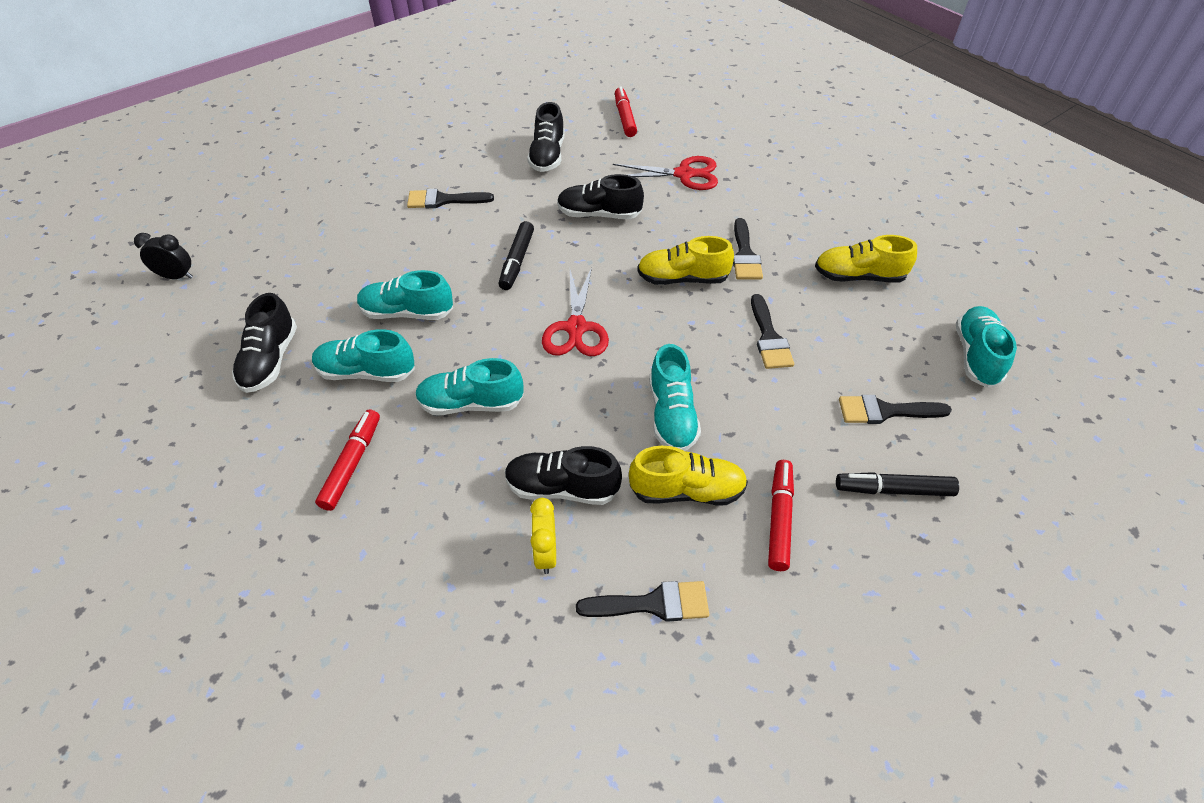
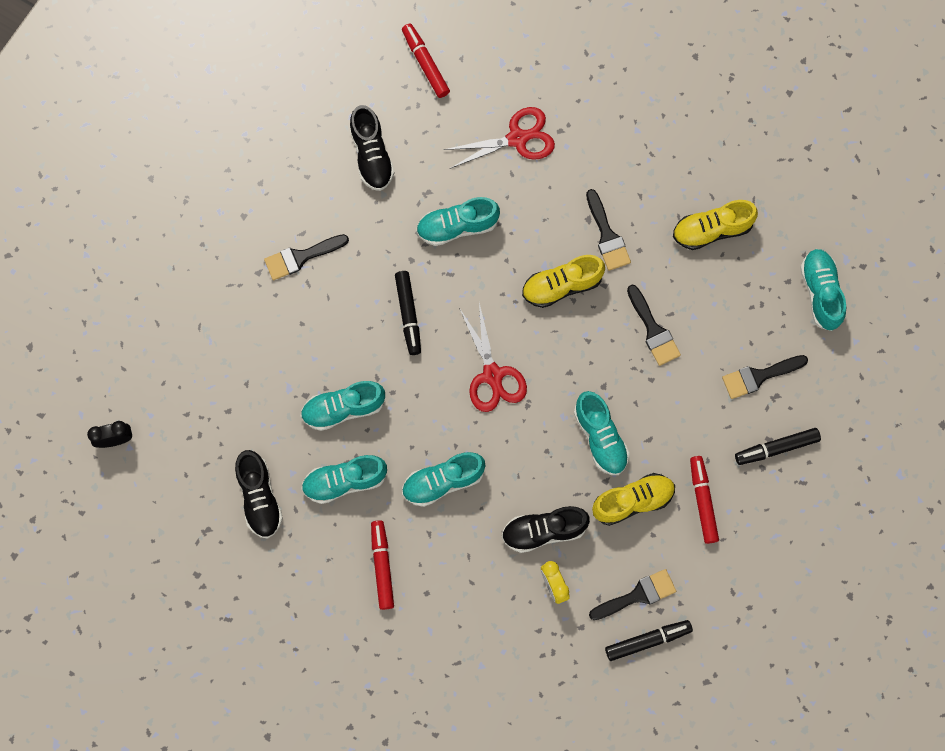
camera: 20 degrees left, 25 degrees up
black shoe [557,174,644,219] -> turquoise shoe [416,197,500,246]
none -> black marker [605,620,693,661]

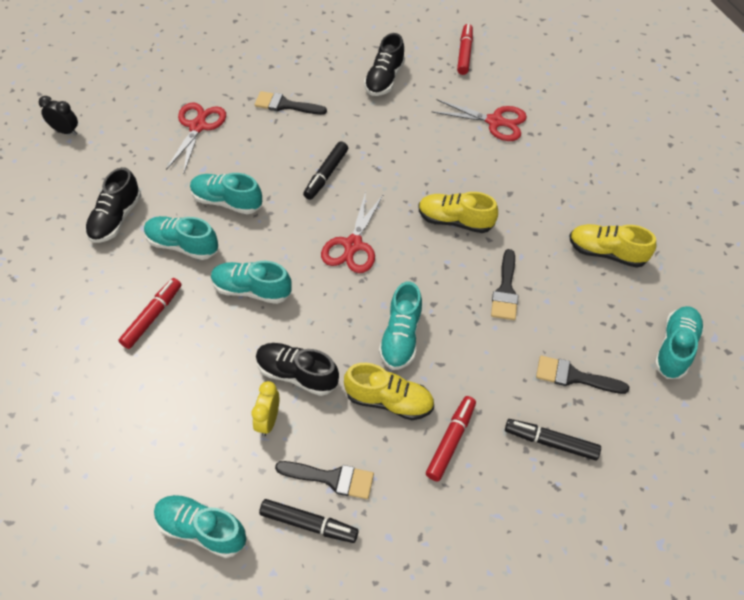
camera: 35 degrees right, 20 degrees down
turquoise shoe [416,197,500,246] -> turquoise shoe moved to [154,494,246,558]
black brush [586,189,631,271] -> none
none -> red scissors [166,102,226,173]

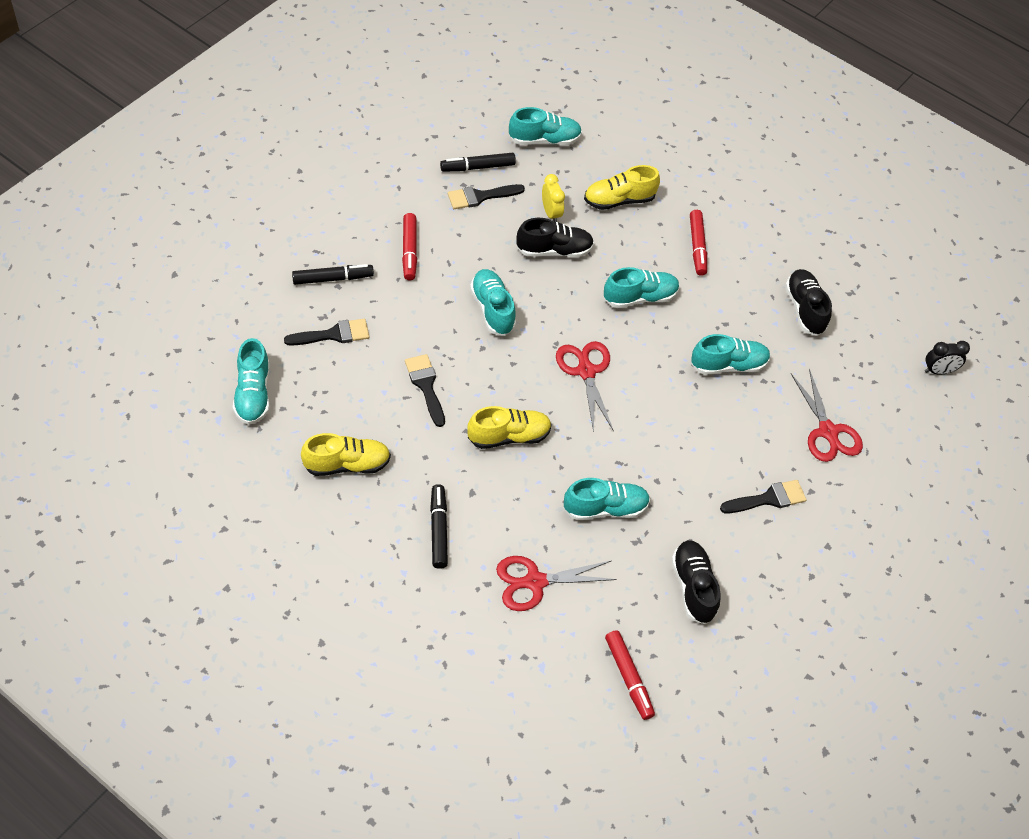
camera: 145 degrees right, 0 degrees up
turquoise shoe [144,216,218,260] -> turquoise shoe moved to [564,478,650,520]
black marker [303,141,348,200] -> black marker moved to [430,484,448,569]
yellow shoe [344,363,434,420] -> yellow shoe moved to [584,165,660,210]

